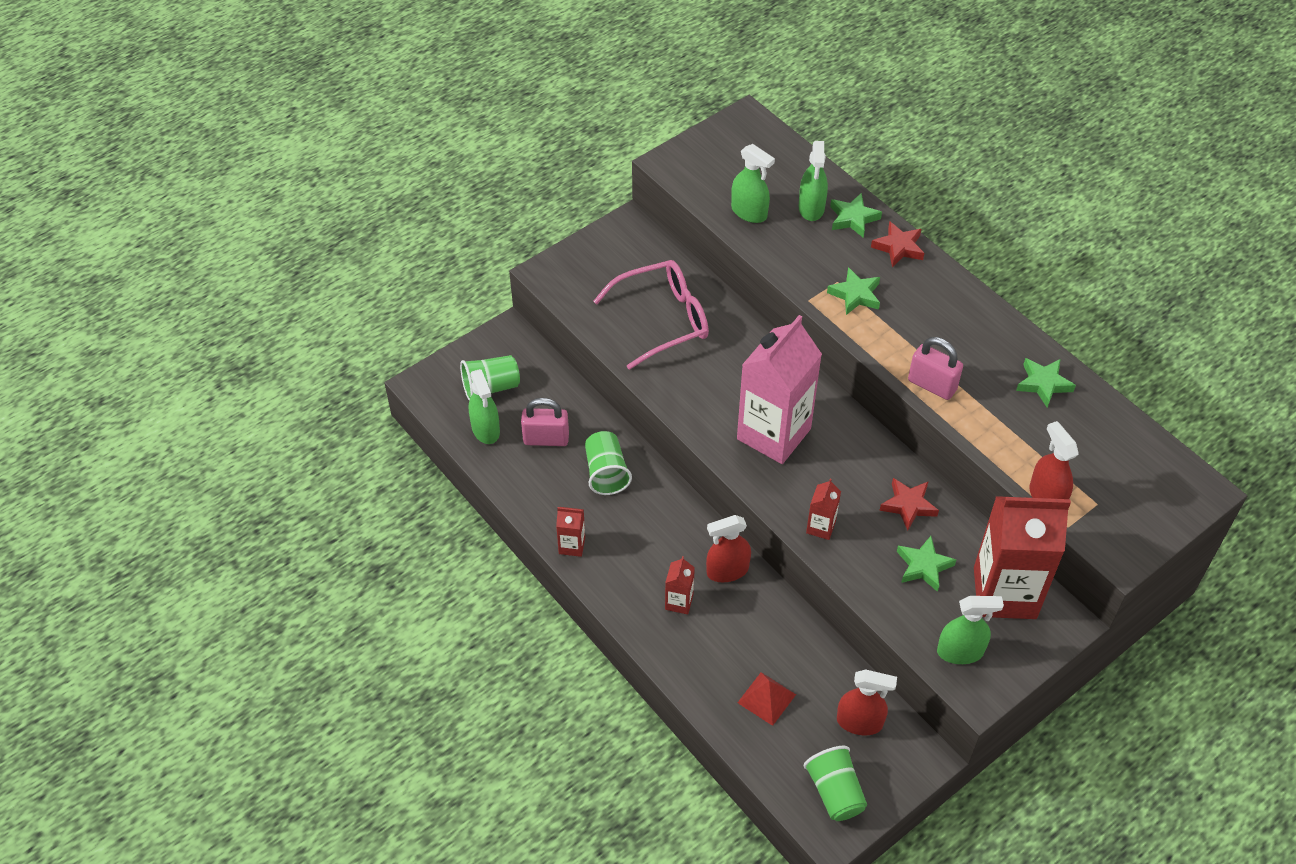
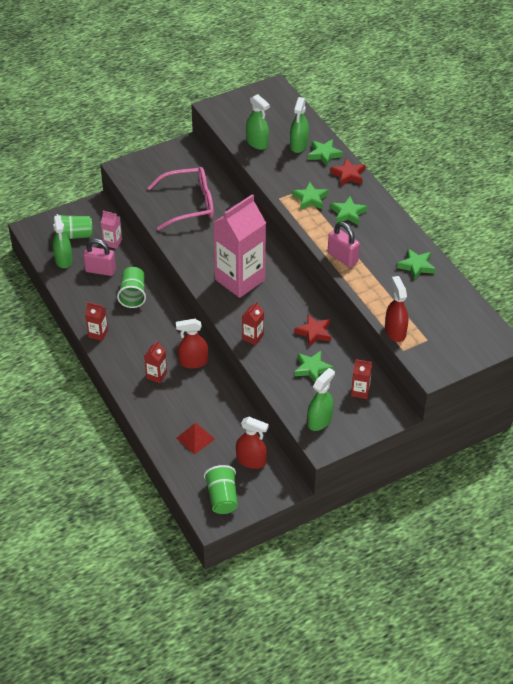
camera: 10 degrees right, 5 degrees down
green spray bottle [937,596,1004,664] -> green spray bottle turned 60 degrees counterclockwise [307,368,335,431]
red carton [974,496,1071,619] -> red carton [351,359,372,399], size x0.43
none -> pink carton [101,211,122,249]
none -> green star [331,196,367,225]

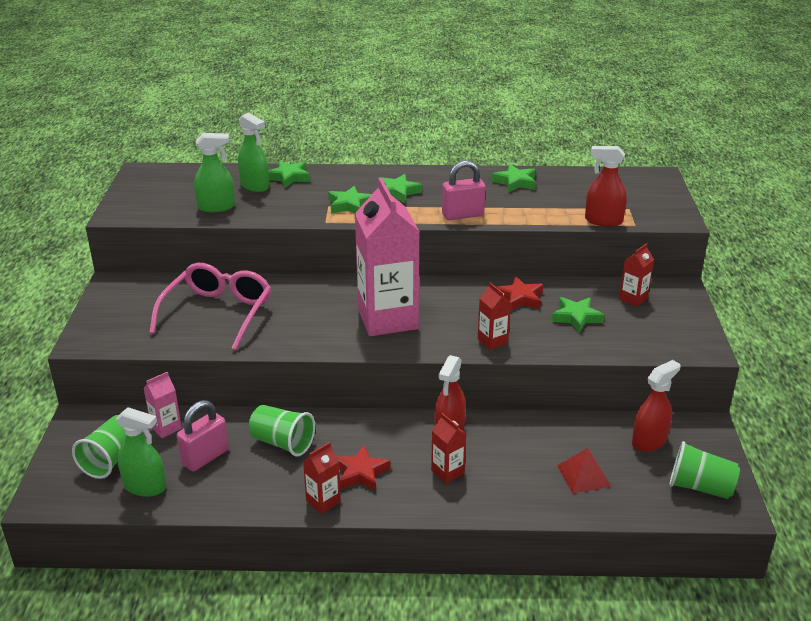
camera: 60 degrees left, 15 degrees down
green spray bottle [307,368,335,431] -> none
red star [330,158,366,186] -> red star moved to [336,445,391,491]

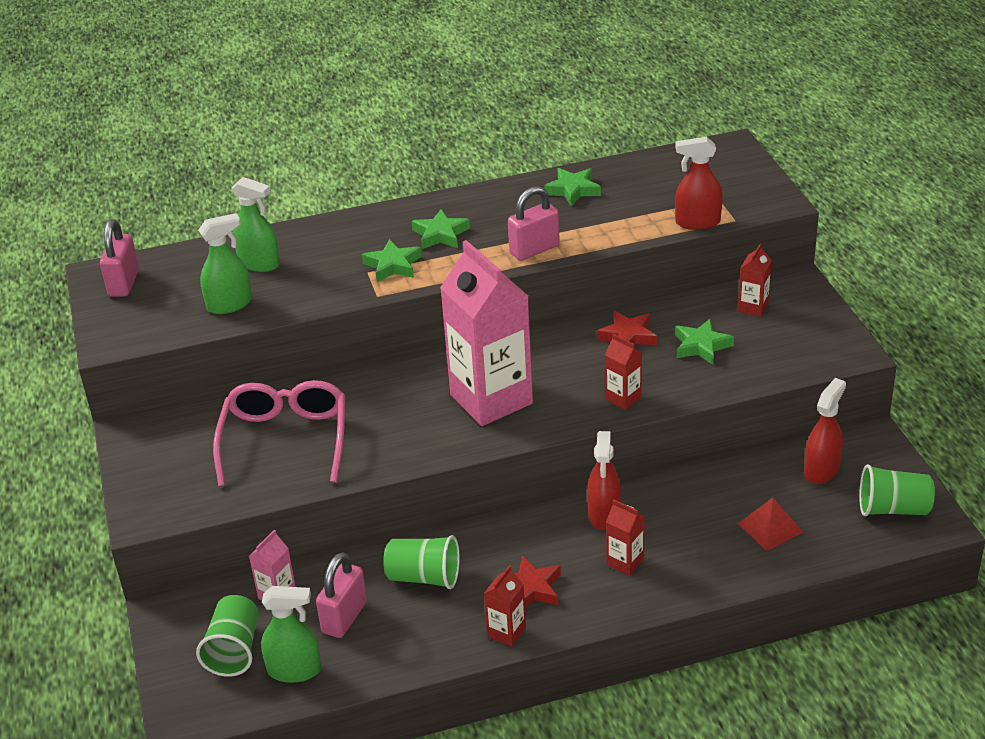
camera: 15 degrees left, 5 degrees up
green star [268,161,310,188] -> none
none -> pink padlock [100,219,139,297]

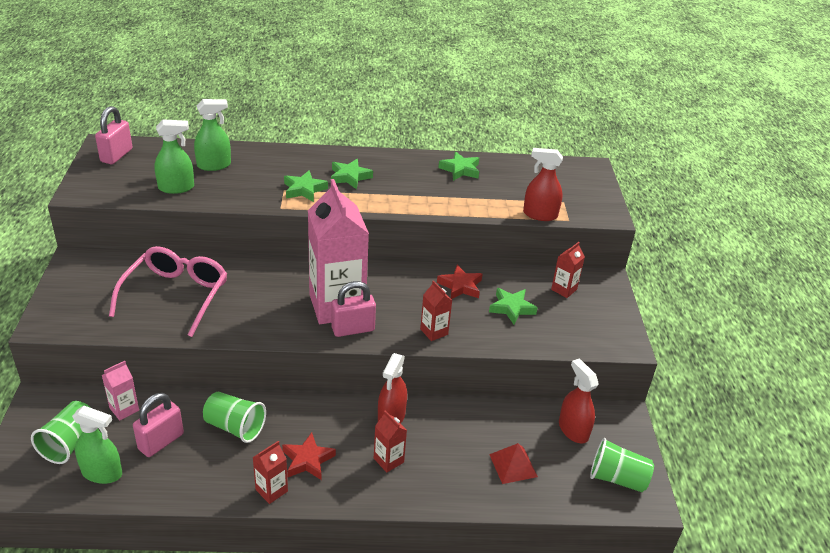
camera: 10 degrees right, 0 degrees up
green spray bottle [231,177,280,272] -> green spray bottle turned 60 degrees counterclockwise [194,99,231,171]
pink padlock [508,186,560,261] -> pink padlock moved to [331,281,376,337]
red spray bottle [804,378,846,484] -> red spray bottle turned 75 degrees counterclockwise [559,358,599,444]

